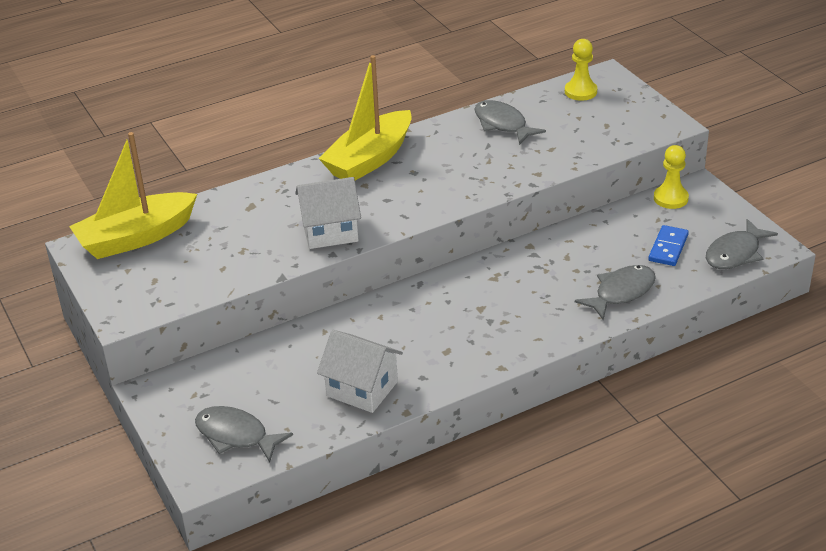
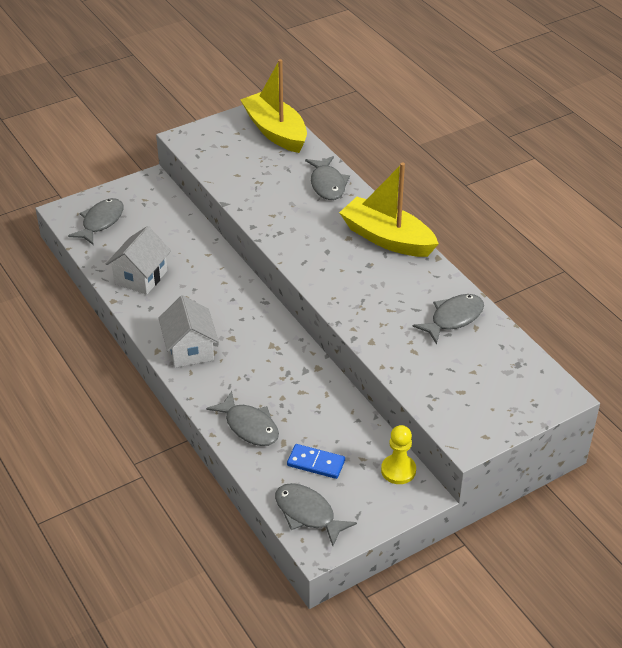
camera: 85 degrees right, 5 degrees up
white house [295,177,361,249] -> white house moved to [158,295,219,368]
yellow pawn [565,39,597,101] -> none
none -> grey fish [305,156,350,200]

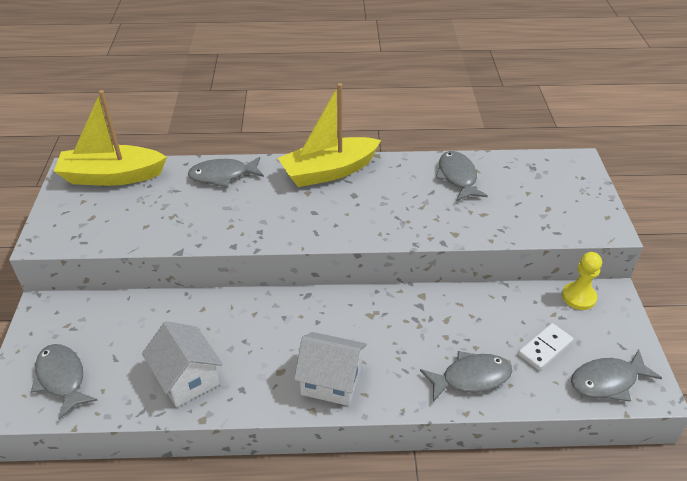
camera: 60 degrees left, 0 degrees up
blue domino [287,444,345,479] -> white domino [518,323,573,370]
grey fish [305,156,350,200] -> grey fish turned 150 degrees clockwise [188,157,264,187]

